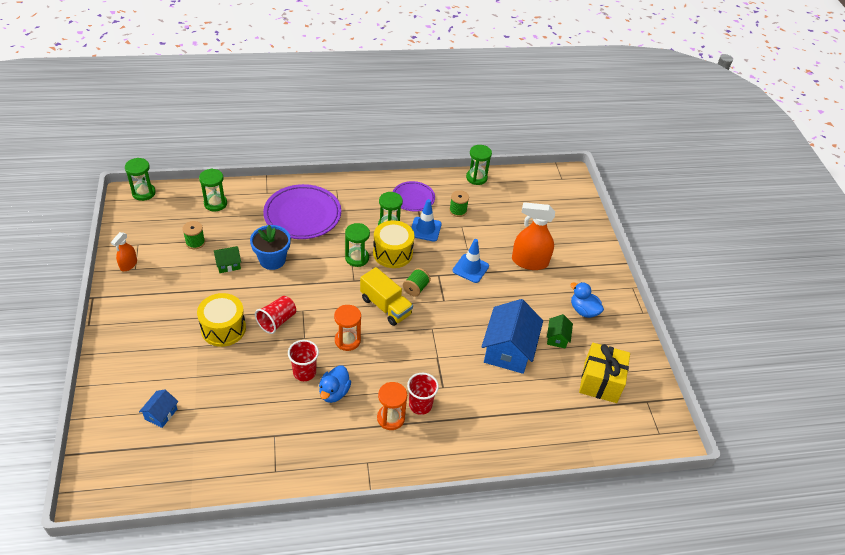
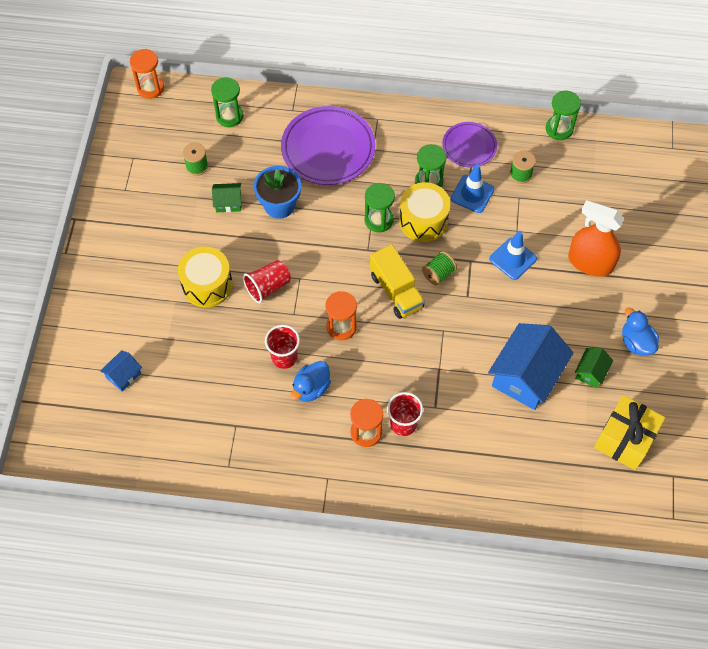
camera: 20 degrees right, 15 degrees up
orange spray bottle [111,232,137,271] -> none
green hourglass [125,158,156,201] -> orange hourglass [130,49,164,99]

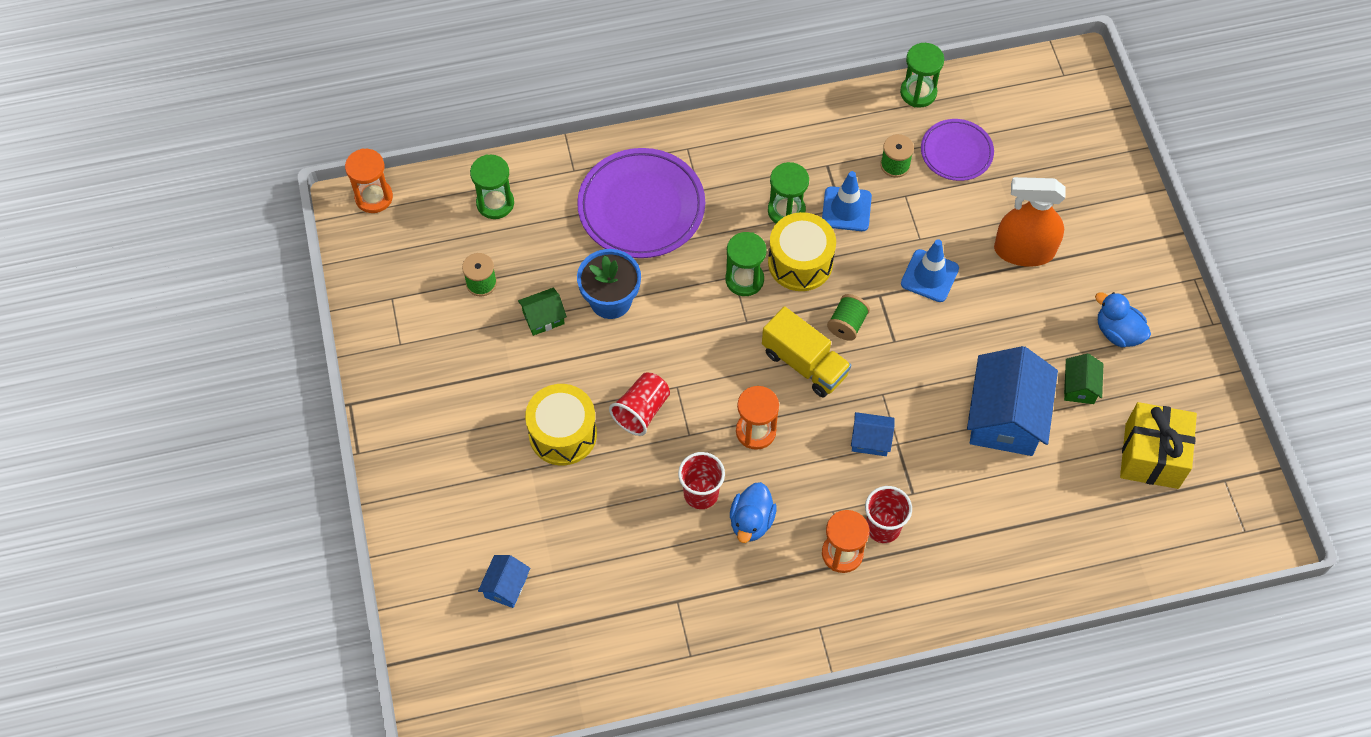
camera: 20 degrees left, 0 degrees up
purple plate [442,122,497,168] -> purple plate moved to [921,119,994,181]
none -> blue house [851,412,894,456]

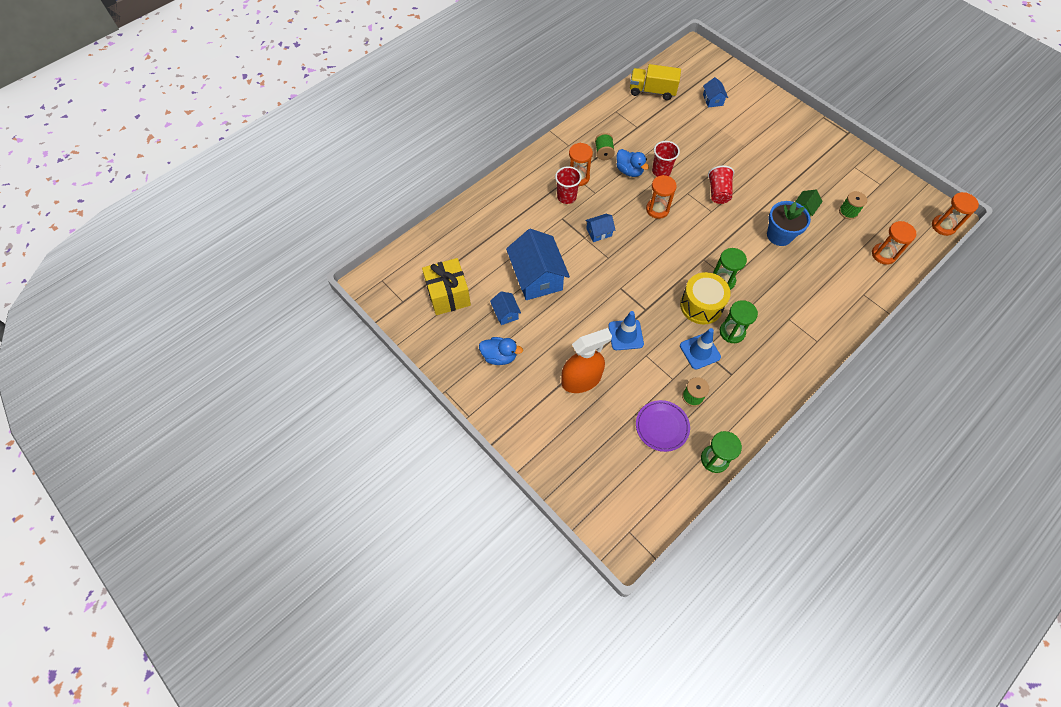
camera: 150 degrees right, 0 degrees up
green hourglass [470,154,514,219] -> orange hourglass [872,221,916,265]
yellow drum [525,384,597,466] -> none
purple plate [577,148,705,258] -> none
blue duck [730,482,777,543] -> blue duck turned 150 degrees clockwise [616,149,649,177]
yellow truck [762,306,851,397] -> yellow truck moved to [630,64,681,100]
green spool [827,294,870,341] -> green spool moved to [595,133,615,160]
green house [1064,353,1103,404] -> blue house [490,291,521,325]

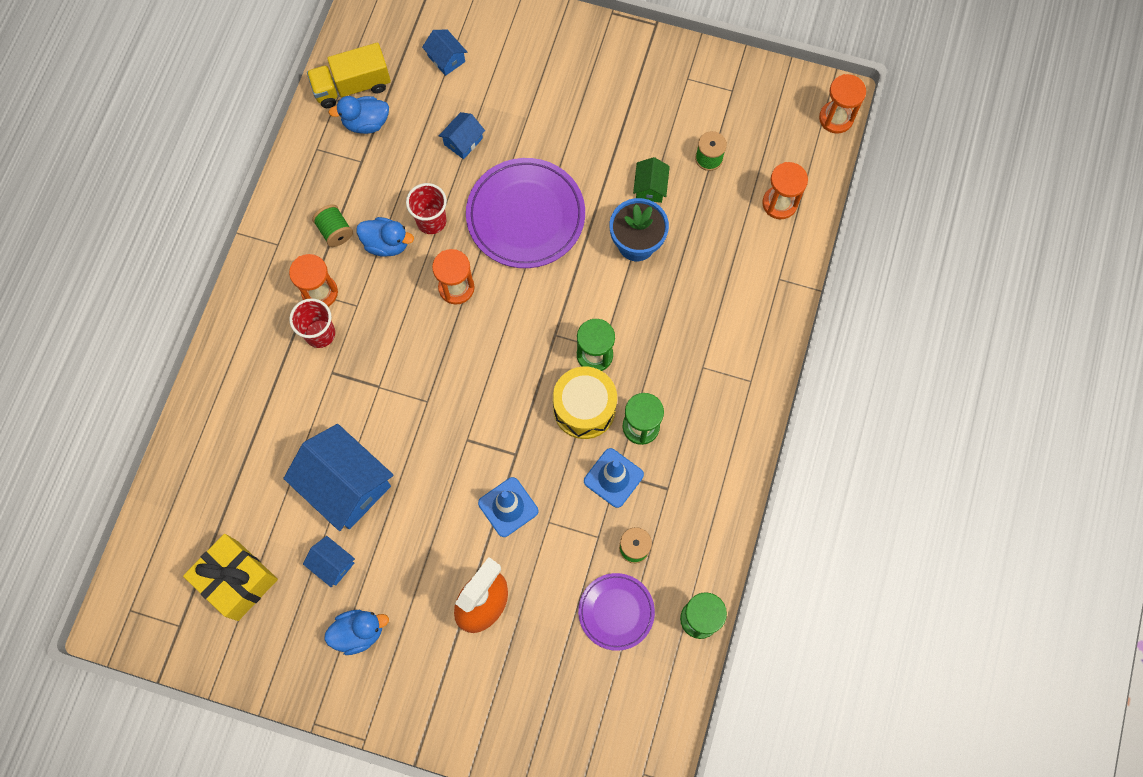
camera: 30 degrees left, 10 degrees up
blue house [585,214,615,242] -> blue house moved to [439,112,485,159]
red cup [708,165,734,204] -> purple plate [466,158,585,268]
none -> blue duck [328,96,389,134]

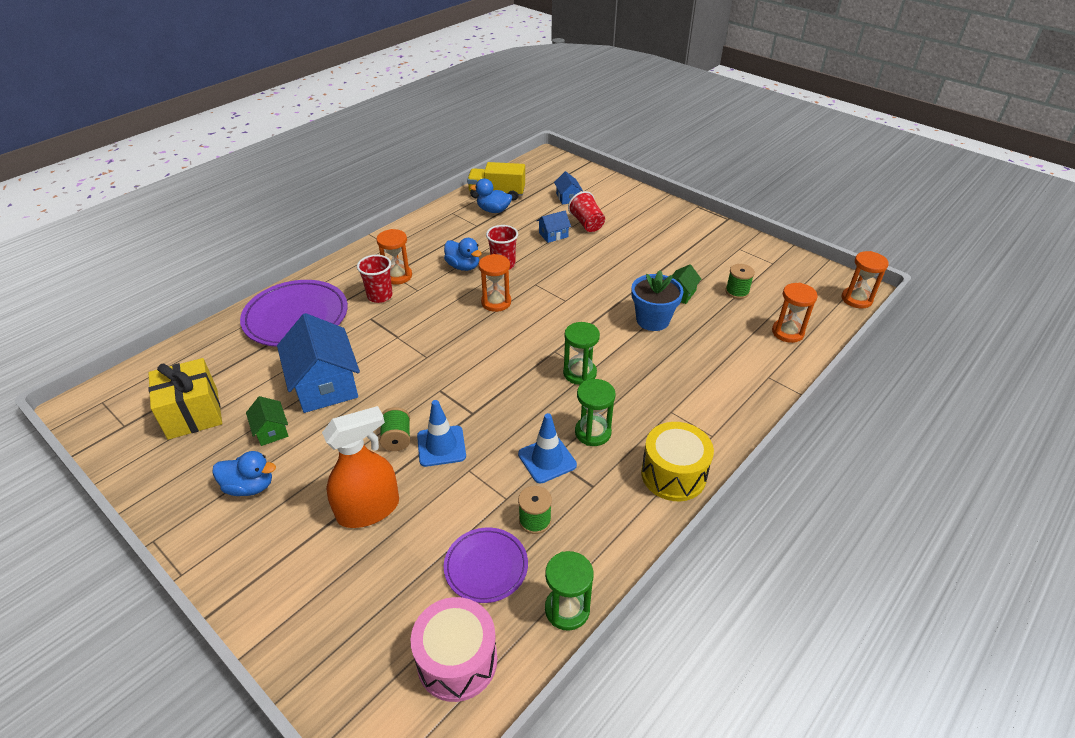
camera: 25 degrees right, 30 degrees down
blue house [303,536,355,587] -> green house [246,396,289,446]
green spool [312,204,353,247] -> green spool moved to [380,407,410,451]
purple plate [466,158,585,268] -> purple plate moved to [240,280,348,347]
yellow drum [553,367,617,439] -> yellow drum moved to [641,422,714,501]
none -> pink drum [411,597,497,702]
none -> red cup [568,191,605,232]

